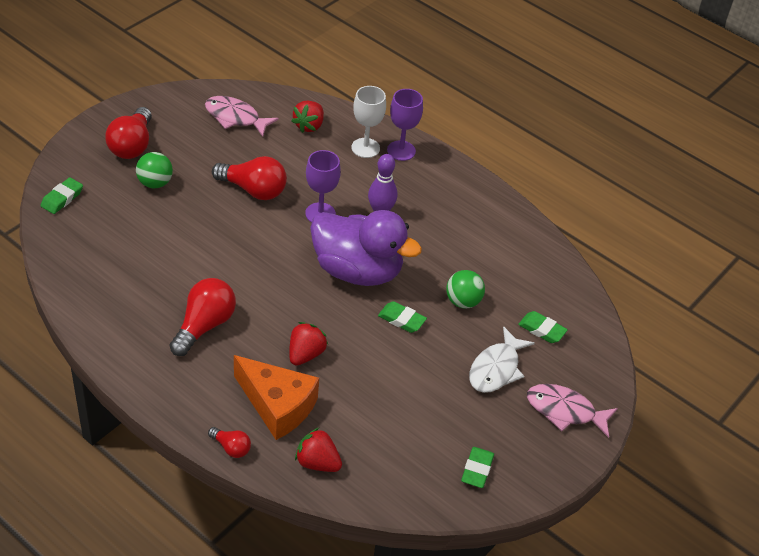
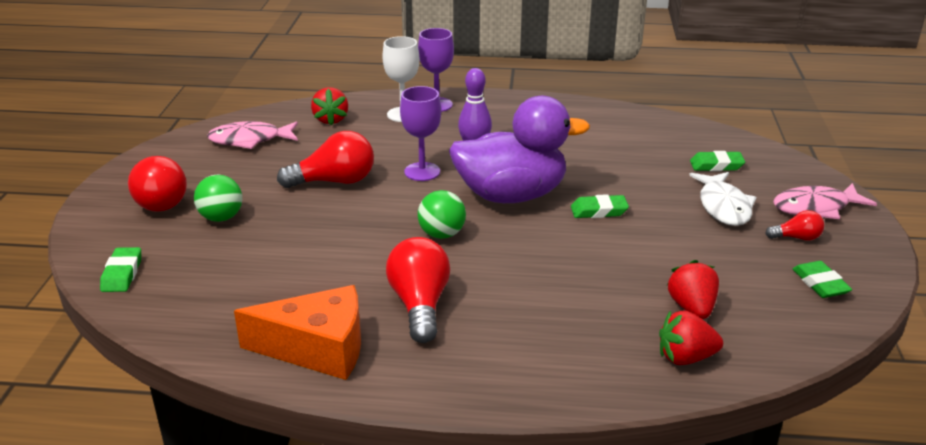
camera: 30 degrees left, 15 degrees down
red light bulb [208,427,251,458] -> red light bulb moved to [765,210,824,241]
orange cheese [234,355,319,440] -> orange cheese moved to [234,285,361,380]
red strawberry [289,322,328,366] -> red strawberry moved to [667,260,719,319]
green ball [446,270,485,308] -> green ball moved to [418,190,466,239]

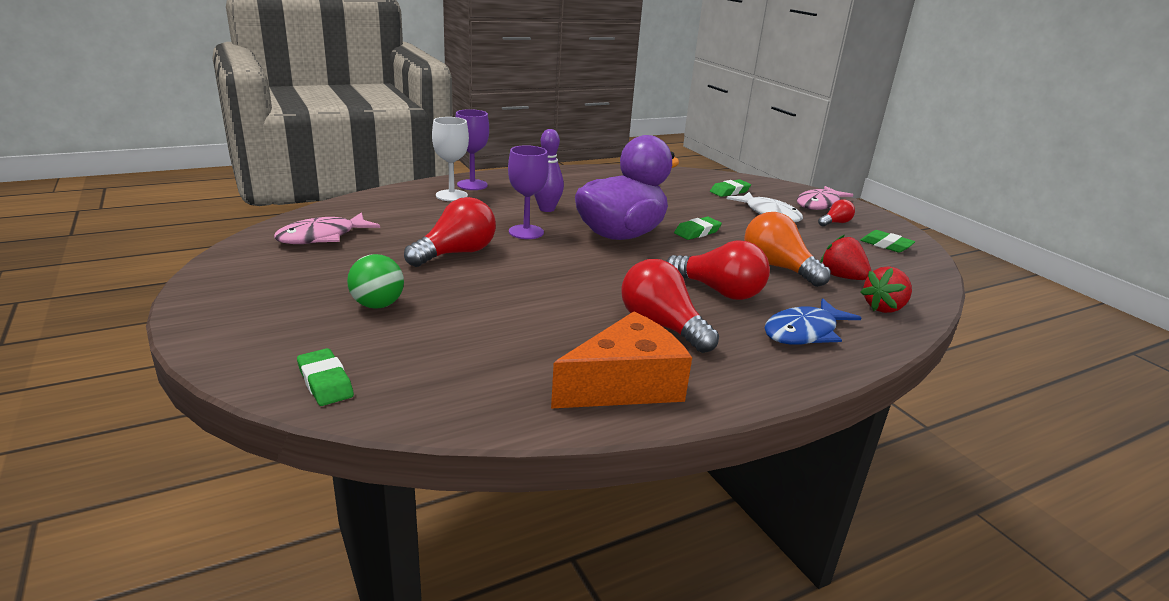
camera: 35 degrees left, 5 degrees down
red light bulb [128,156,187,212] -> red light bulb moved to [666,240,770,300]
red strawberry [311,87,348,126] -> none
green ball [418,190,466,239] -> none
none -> orange light bulb [744,212,831,287]
none -> blue fish [764,298,861,345]

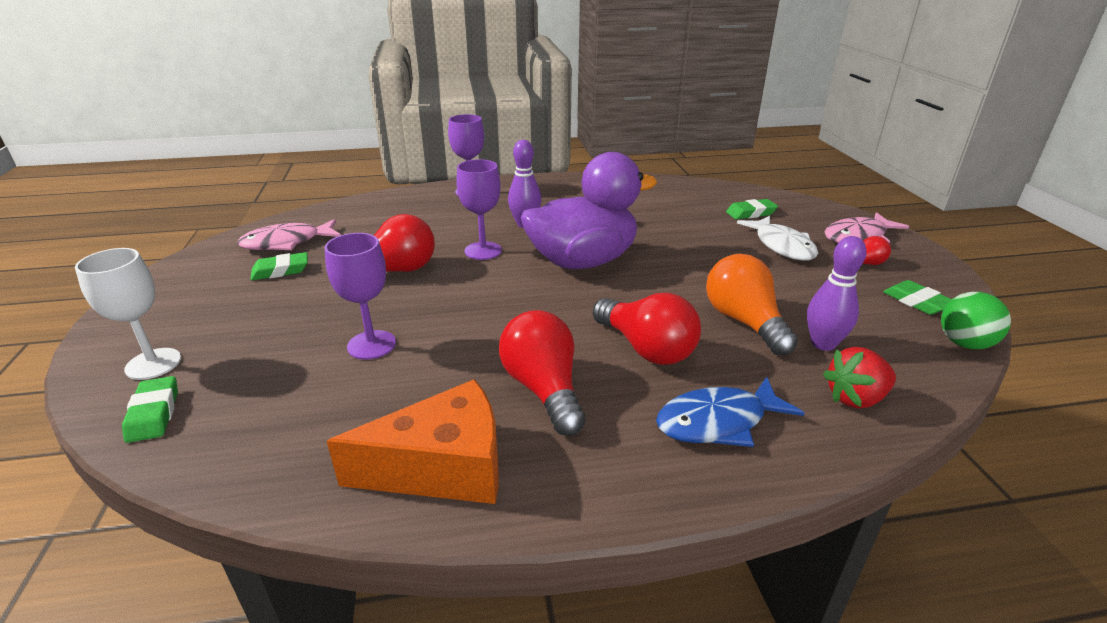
camera: 20 degrees right, 5 degrees up
green ball [347,254,404,309] -> green ball moved to [941,292,1011,349]
white goblet [432,117,469,201] -> white goblet moved to [75,248,181,380]
green eraser [674,217,722,240] -> green eraser moved to [250,252,308,280]
red strawberry [820,235,871,280] -> purple bowling pin [807,236,867,351]
none -> purple goblet [325,233,396,360]

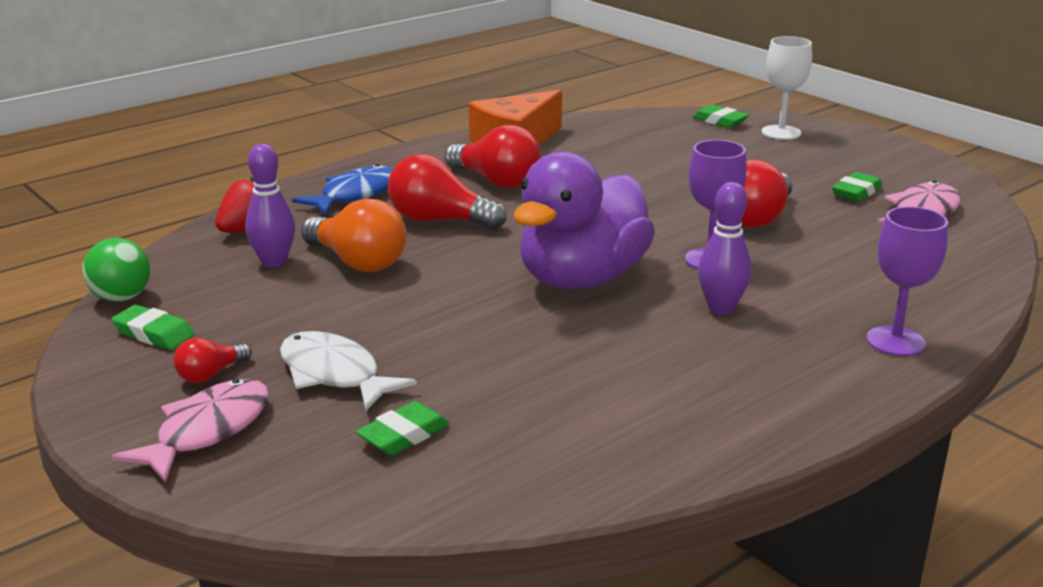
camera: 150 degrees right, 5 degrees down
purple goblet [325,233,396,360] -> none

